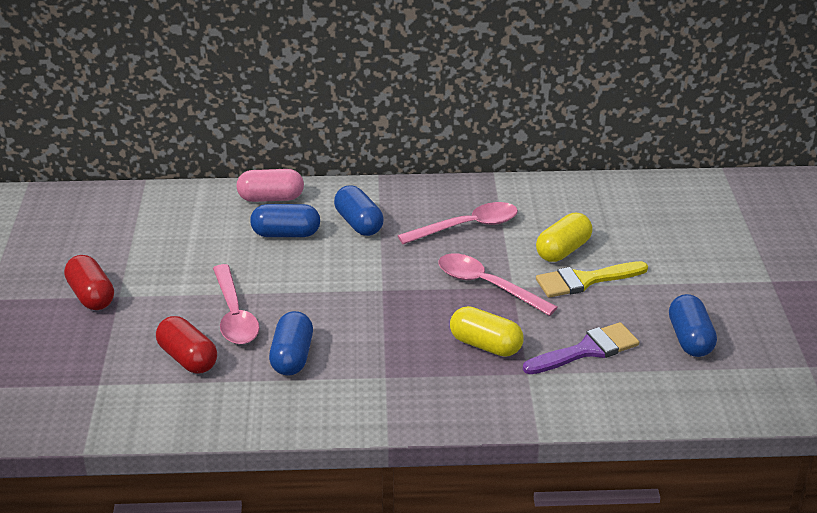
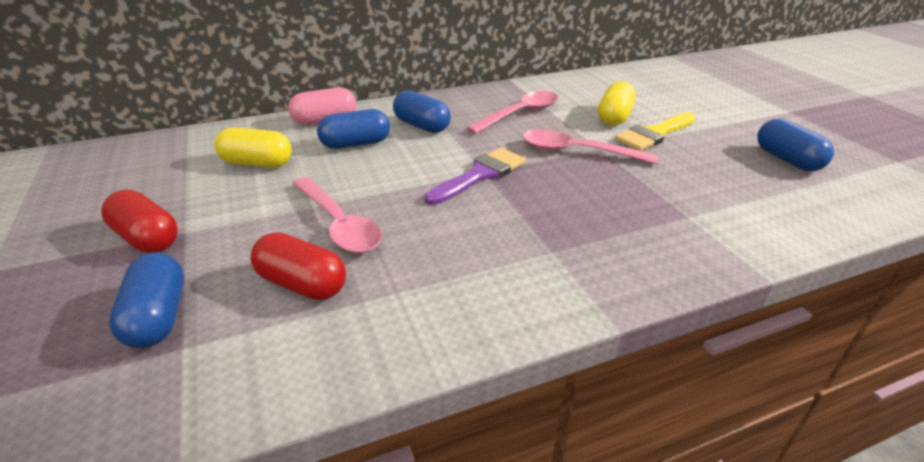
camera: 20 degrees left, 0 degrees up
blue capsule [269,311,313,376] -> blue capsule moved to [109,253,184,348]
yellow capsule [450,306,524,357] -> yellow capsule moved to [215,127,292,168]
purple brush [523,322,639,374] -> purple brush moved to [424,148,526,205]

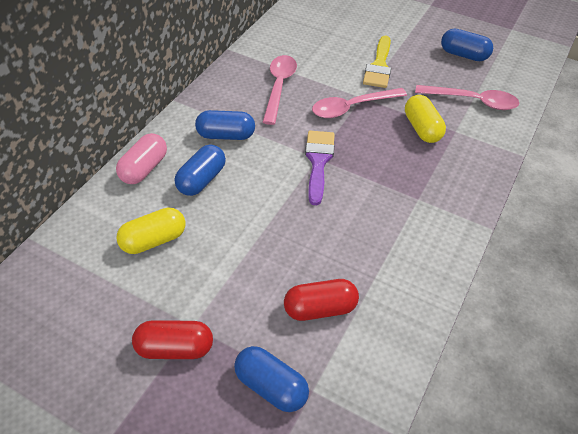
camera: 40 degrees left, 15 degrees up
pink spoon [293,177,382,253] -> pink spoon moved to [415,85,519,110]
yellow capsule [598,81,636,125] -> yellow capsule moved to [405,95,446,143]

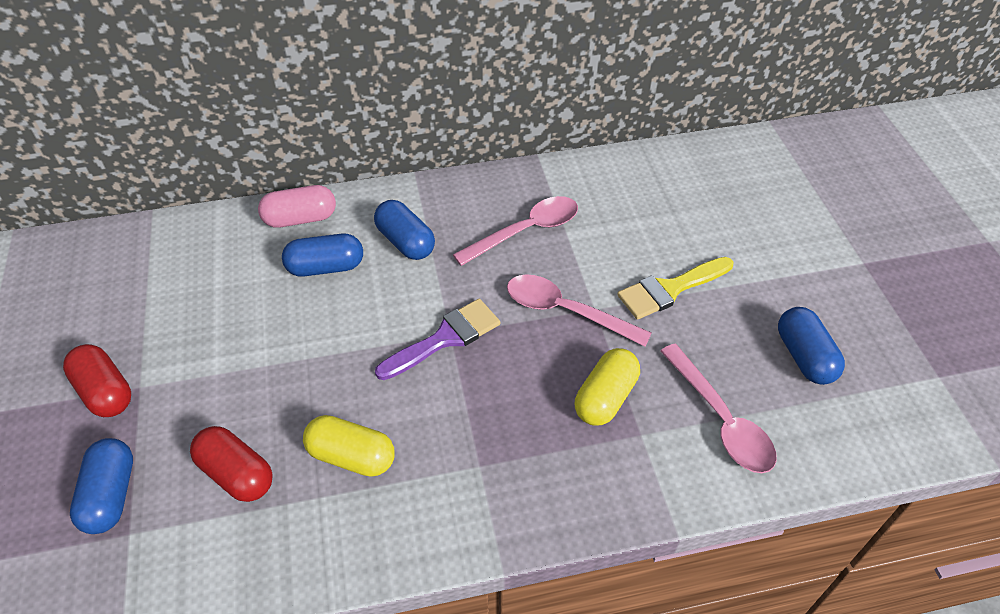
camera: 50 degrees right, 0 degrees up
yellow capsule [116,208,186,254] -> yellow capsule moved to [303,415,395,477]

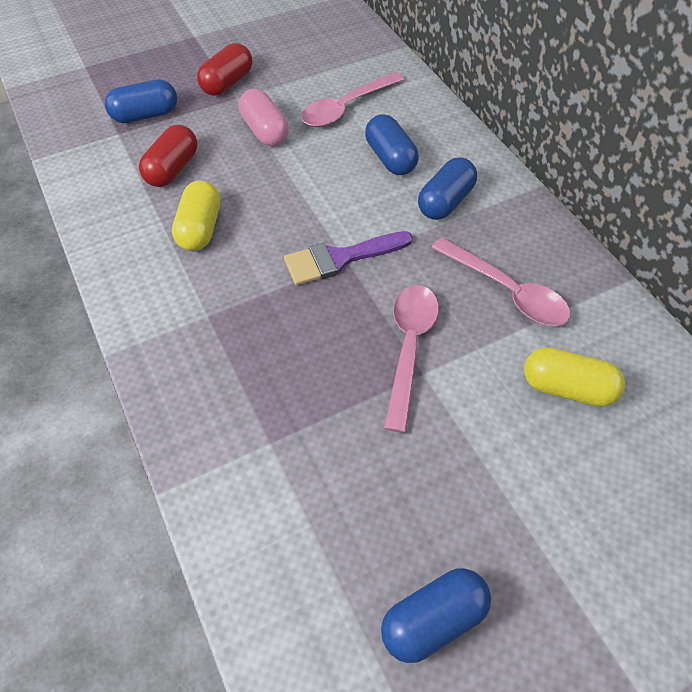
camera: 75 degrees right, 5 degrees up
pink capsule [258,185,336,228] -> pink capsule moved to [239,89,289,146]
purple brush [375,299,500,380] -> purple brush turned 120 degrees clockwise [284,231,413,285]
yellow capsule [575,348,640,426] -> yellow capsule moved to [524,347,625,407]
yellow brush [617,257,733,320] -> none
pink spoon [660,344,777,473] -> pink spoon moved to [301,72,404,127]

